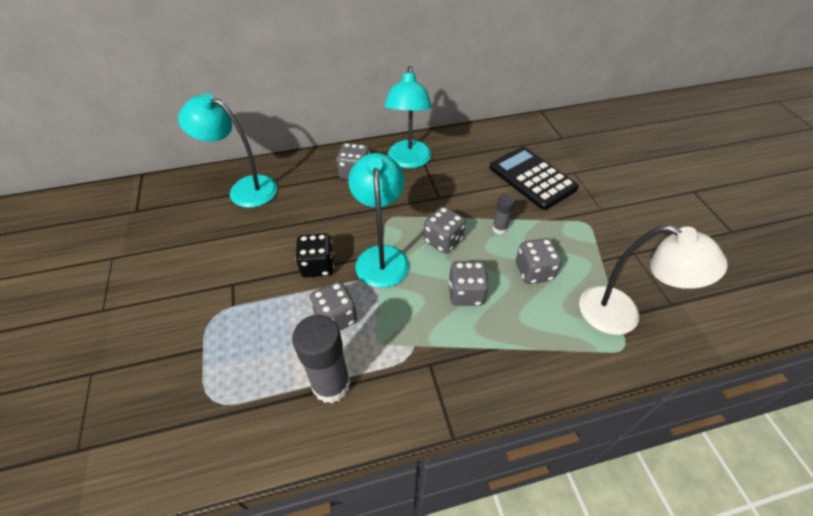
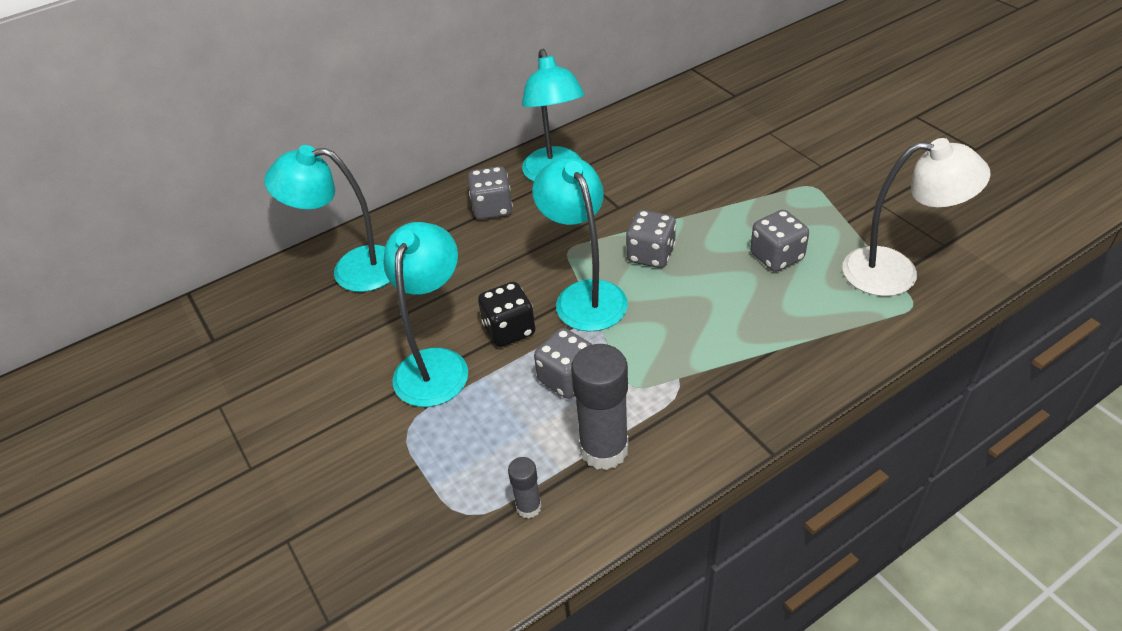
camera: 15 degrees left, 5 degrees down
grey dice [448,261,489,306] -> none
black calculator [490,146,579,210] -> none
grey glue stick [492,194,515,234] -> grey glue stick moved to [508,457,542,519]
none -> turquoise lamp [383,222,468,407]

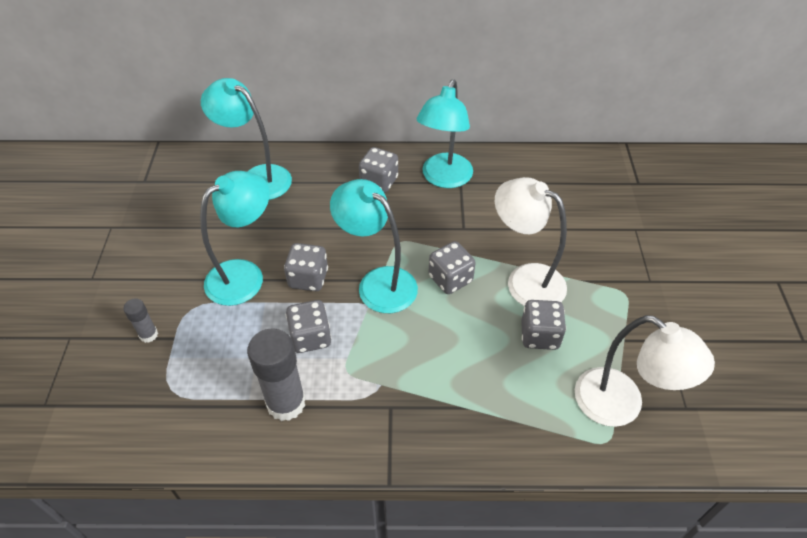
camera: 30 degrees right, 5 degrees up
black dice [478,282,535,347] -> grey dice [284,243,328,291]
grey glue stick [508,457,542,519] -> grey glue stick moved to [123,298,158,343]
turquoise lamp [532,157,628,332] -> turquoise lamp turned 60 degrees counterclockwise [330,179,418,313]
none -> white lamp [495,177,567,306]

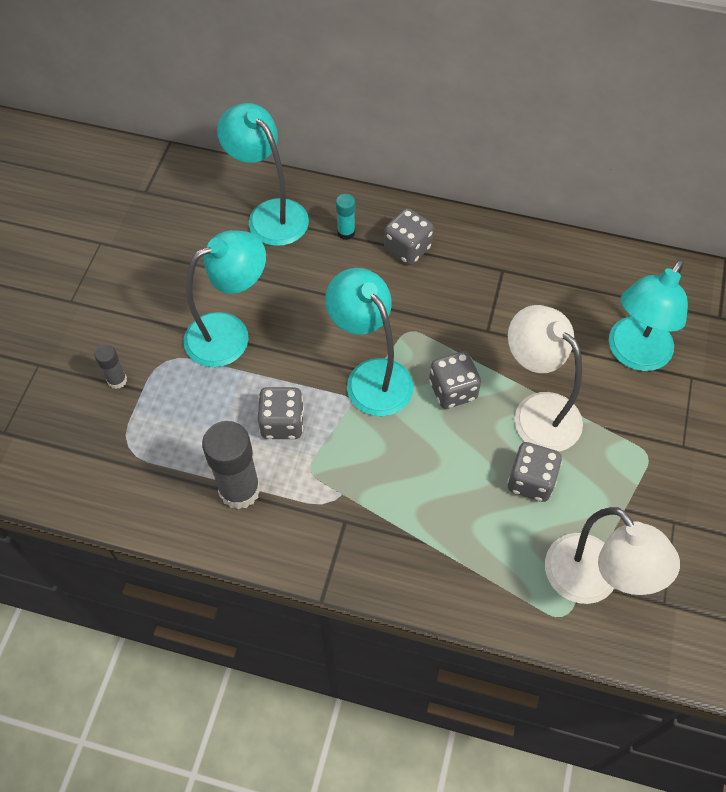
camera: 15 degrees right, 10 degrees up
grey dice [284,243,328,291] -> none
turquoise lamp [417,79,473,188] -> turquoise lamp moved to [609,259,688,371]
none -> turquoise glue stick [336,194,355,240]

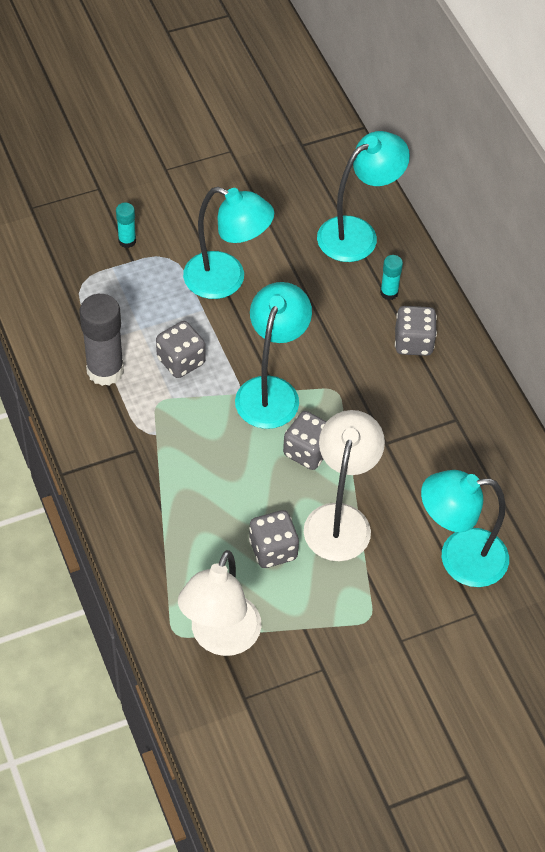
camera: 50 degrees right, 5 degrees down
grey glue stick [94,344,127,389] -> turquoise glue stick [116,203,136,248]
turquoise lamp [217,103,309,246] -> turquoise lamp turned 45 degrees clockwise [317,131,410,262]

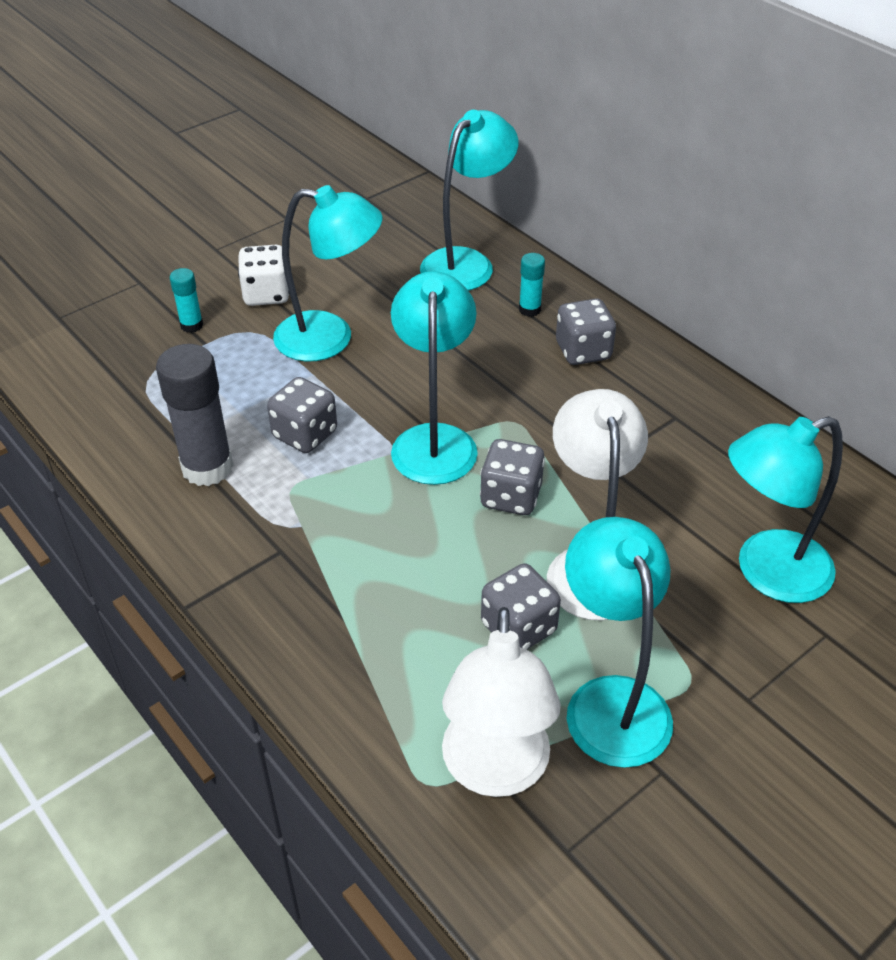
camera: 15 degrees left, 10 degrees down
none -> white dice [238,245,289,306]
none -> turquoise lamp [565,517,673,768]

